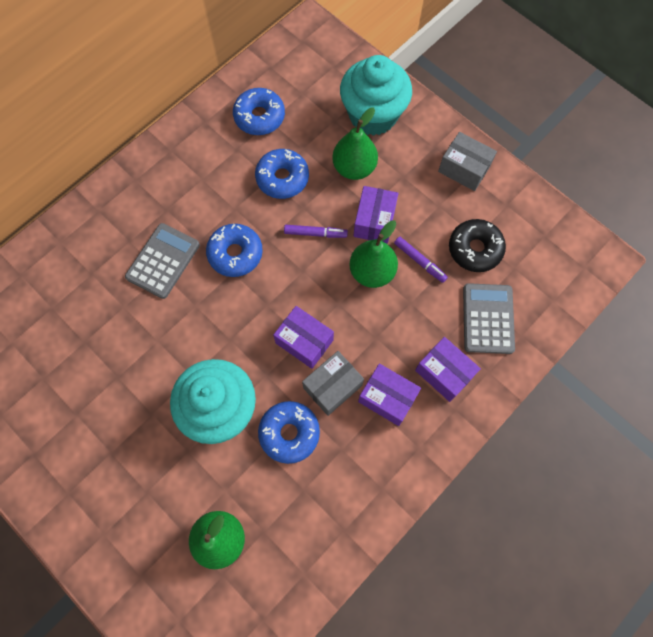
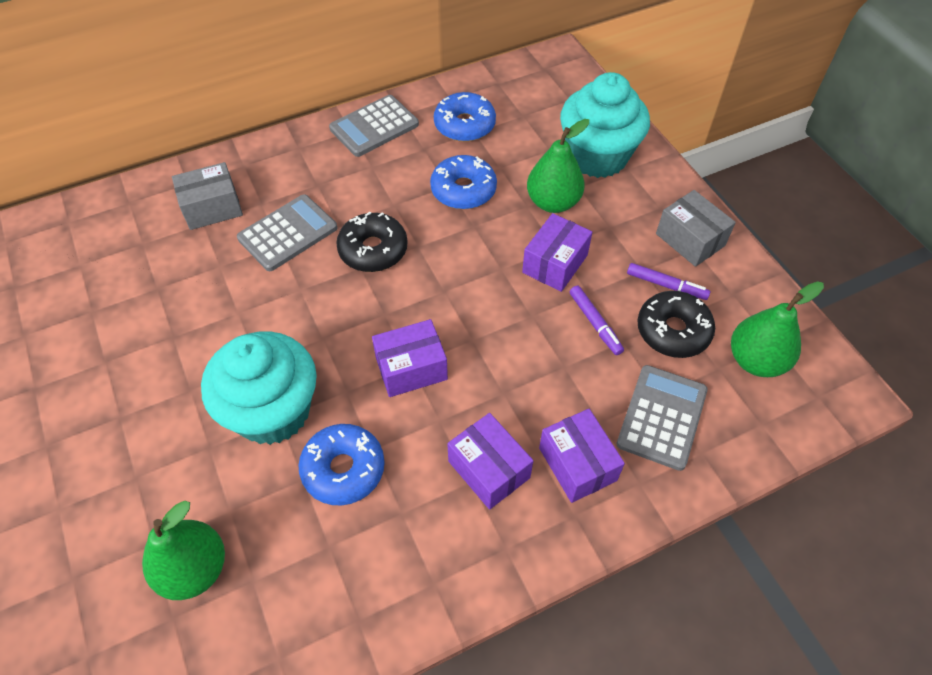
camera: 20 degrees right, 15 degrees down
blue donut [206,224,263,277] -> black donut [336,212,408,272]
purple box [273,306,334,369] -> purple box turned 75 degrees counterclockwise [372,319,448,397]
purple marker [284,225,348,238] -> purple marker moved to [627,263,710,300]
grey box [302,351,364,416] -> grey box moved to [172,162,243,230]
green pear [349,220,398,288] -> green pear moved to [731,281,824,377]
none -> grey calculator [329,95,419,157]

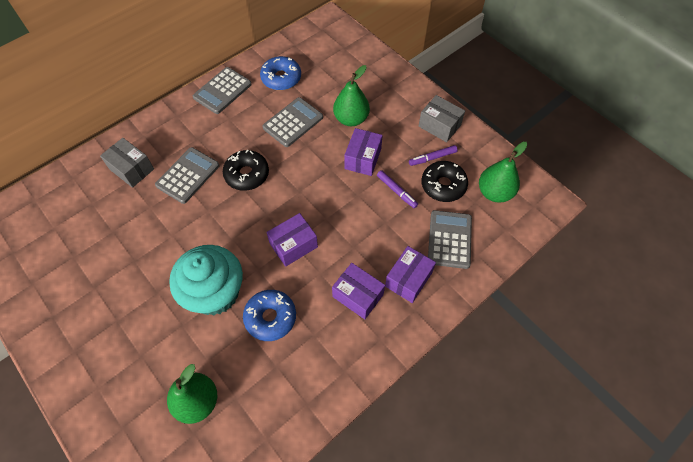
camera: 15 degrees left, 5 degrees up
grey box [172,162,243,230] -> grey box turned 75 degrees clockwise [100,138,154,188]
blue donut [430,155,497,209] -> grey calculator [262,97,323,147]
purple box [539,409,625,503] -> purple box turned 75 degrees clockwise [385,246,436,303]
turquoise cupcake [560,72,650,178] -> none
purple marker [627,263,710,300] -> purple marker turned 150 degrees clockwise [409,145,458,166]

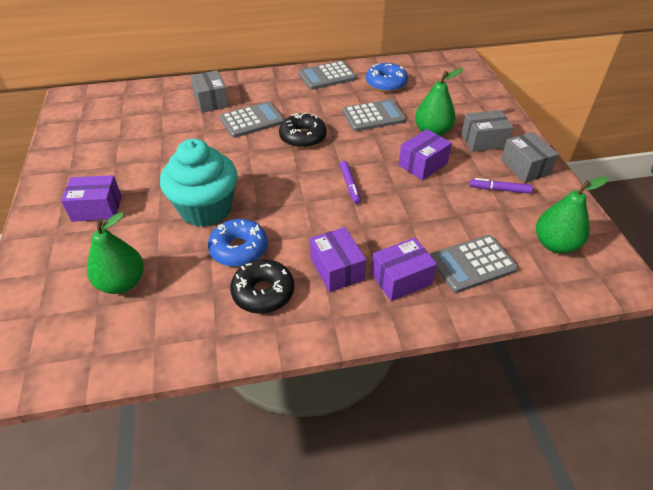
camera: 30 degrees right, 15 degrees down
purple box [266,213,318,267] -> purple box moved to [61,175,122,222]
purple marker [377,170,418,208] -> purple marker moved to [340,161,361,204]
black donut [421,161,468,202] -> black donut moved to [230,259,294,314]
grey calculator [428,210,472,269] -> grey calculator turned 150 degrees counterclockwise [430,235,518,293]
none -> grey box [461,110,514,152]

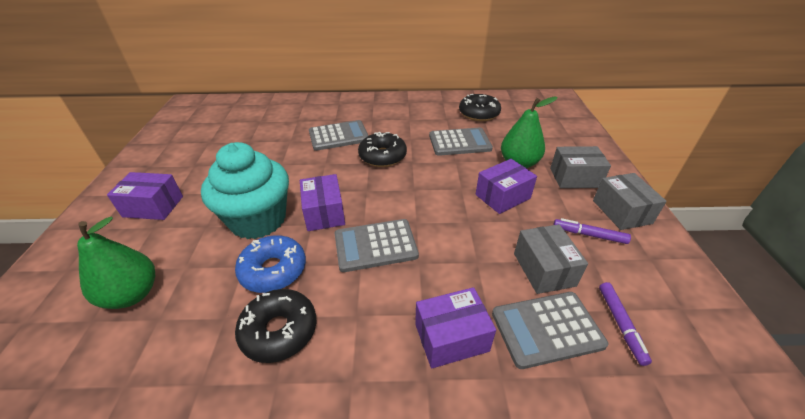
camera: 10 degrees right, 5 degrees down
grey box [190,70,229,113] -> grey box moved to [514,224,588,294]
grey calculator [298,61,356,90] -> grey calculator moved to [335,219,419,272]
purple box [310,227,366,292] -> purple box moved to [300,174,345,231]
purple marker [340,161,361,204] -> purple marker moved to [599,282,652,366]
blue donut [366,63,408,92] -> black donut [459,94,501,121]
green pear [536,176,609,254] -> none

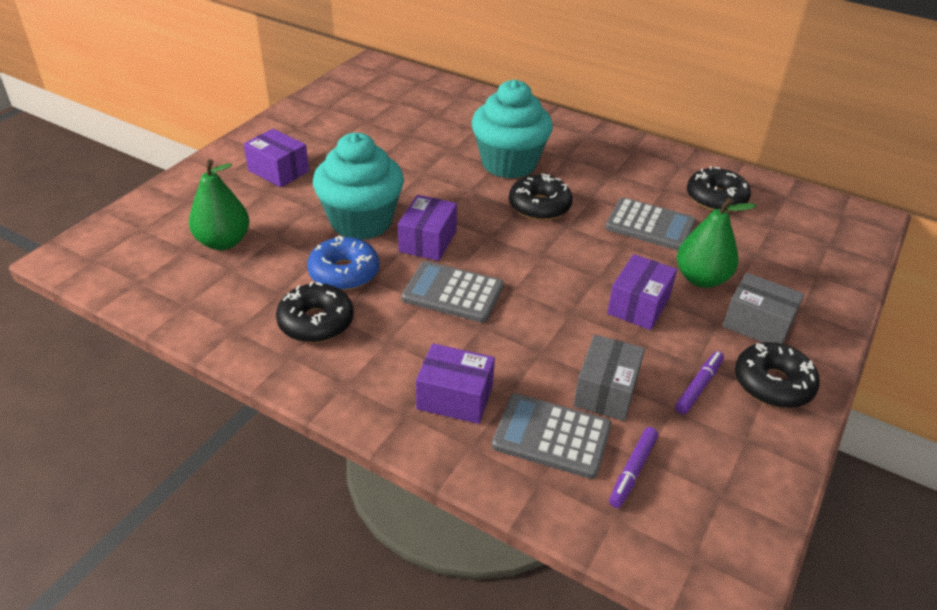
camera: 30 degrees right, 0 degrees up
grey calculator [309,120,369,151] -> turquoise cupcake [472,79,553,179]
purple box [476,159,537,214] -> purple box turned 60 degrees counterclockwise [607,254,677,330]
purple marker [553,218,631,244] -> purple marker turned 75 degrees clockwise [675,351,724,414]
grey box [593,173,667,230] -> black donut [735,342,820,408]

